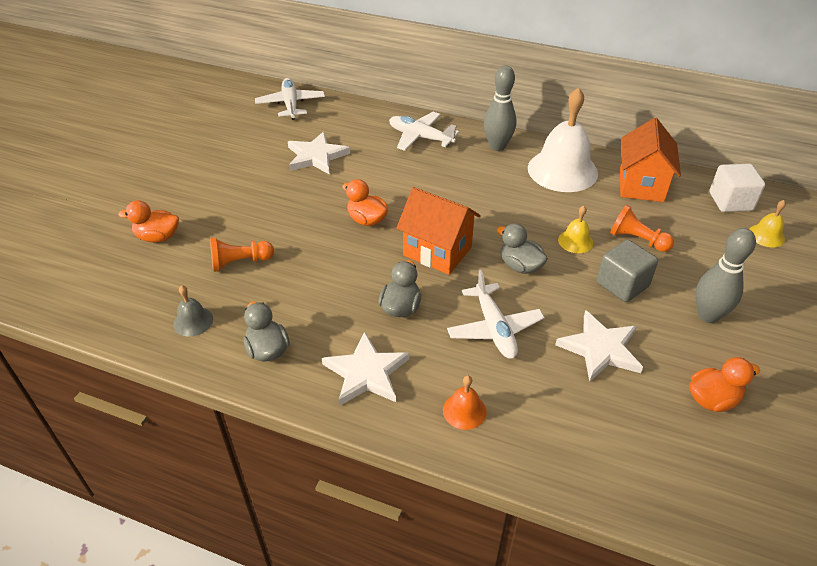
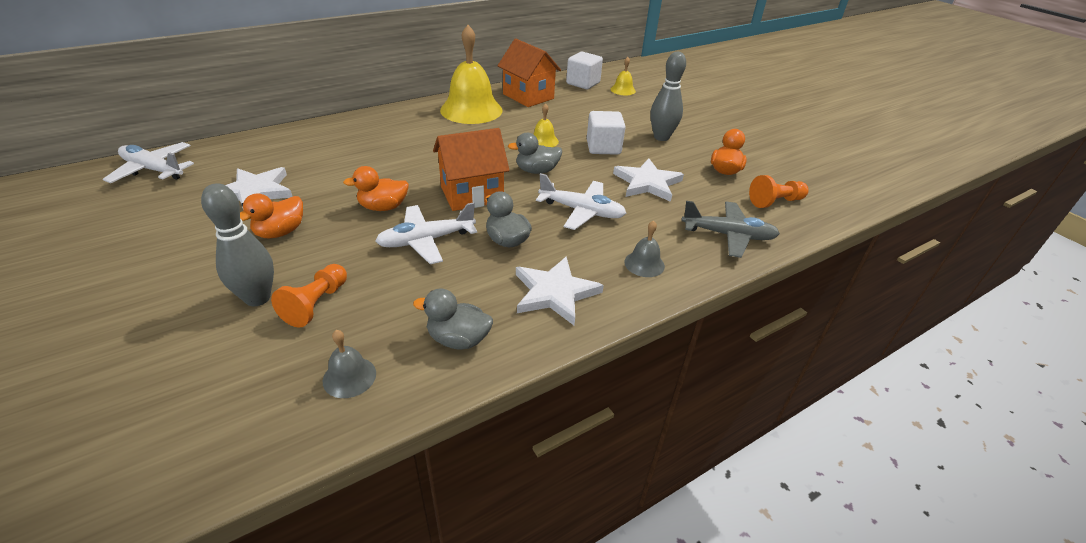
camera: 55 degrees left, 5 degrees down
orange duck [118,200,179,242] -> orange duck moved to [240,193,303,238]
white plane [389,112,459,151] -> white plane moved to [375,202,477,264]
orange bell [443,376,487,430] -> grey bell [624,220,665,277]
grey bowling pin [484,66,516,151] -> grey bowling pin moved to [201,183,274,306]
white bell [528,87,598,192] -> yellow bell [440,25,503,124]
grey cube [597,240,658,302] -> white cube [587,111,626,155]
orange pawn [610,205,674,252] -> orange pawn moved to [749,175,809,208]
none -> grey plane [681,201,780,258]

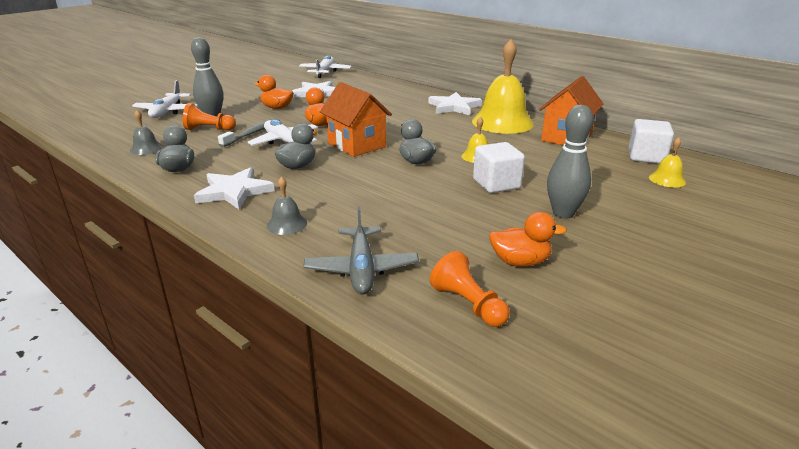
camera: 75 degrees right, 10 degrees down
white plane [536,173,626,230] -> white plane moved to [132,80,198,118]
white star [613,158,684,202] -> white star moved to [429,92,482,115]
none -> grey toothbrush [218,118,280,147]

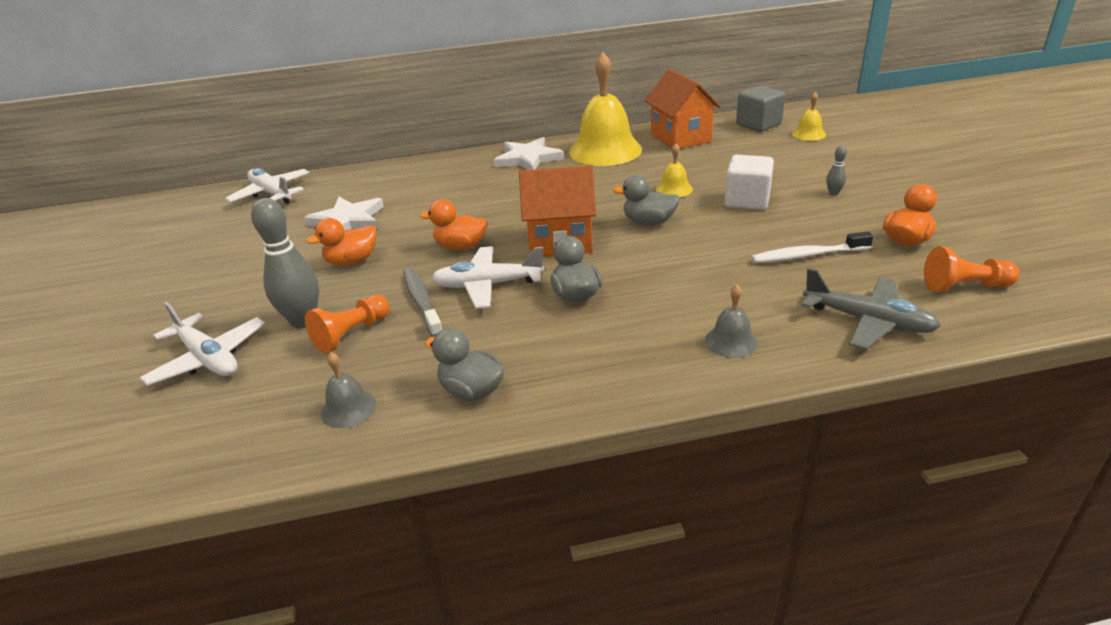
camera: 50 degrees left, 5 degrees up
white star [194,167,275,209] -> none
grey bowling pin [547,105,593,219] -> grey bowling pin [826,146,847,196], size x0.45
white cube [629,119,674,164] -> grey cube [736,85,785,132]
none -> white toothbrush [751,231,874,263]

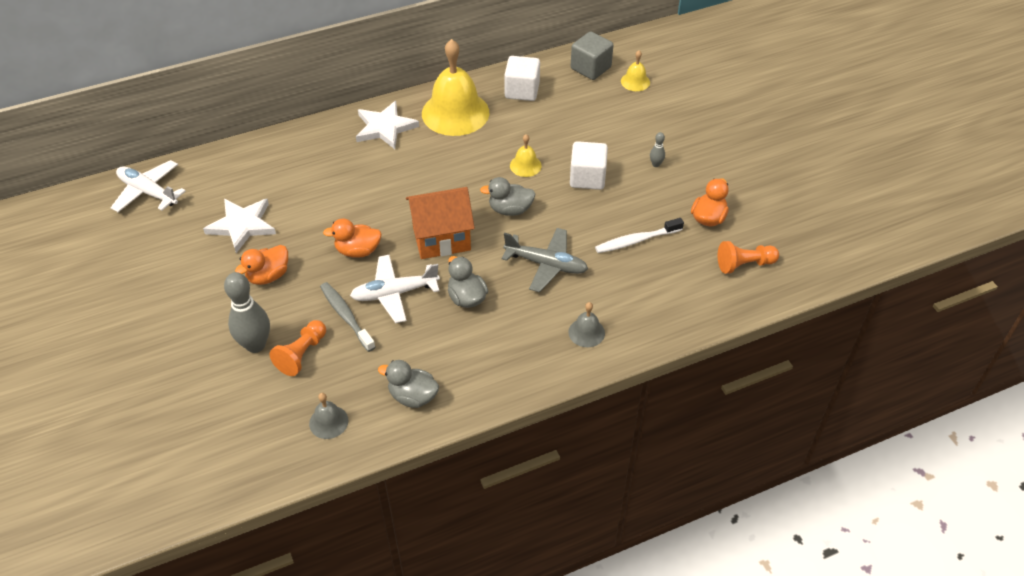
camera: 15 degrees left, 15 degrees up
white plane [140,302,265,386] -> none
orange house [645,69,721,149] -> white cube [504,56,540,101]
grey plane [801,268,941,350] -> grey plane moved to [502,228,588,292]

